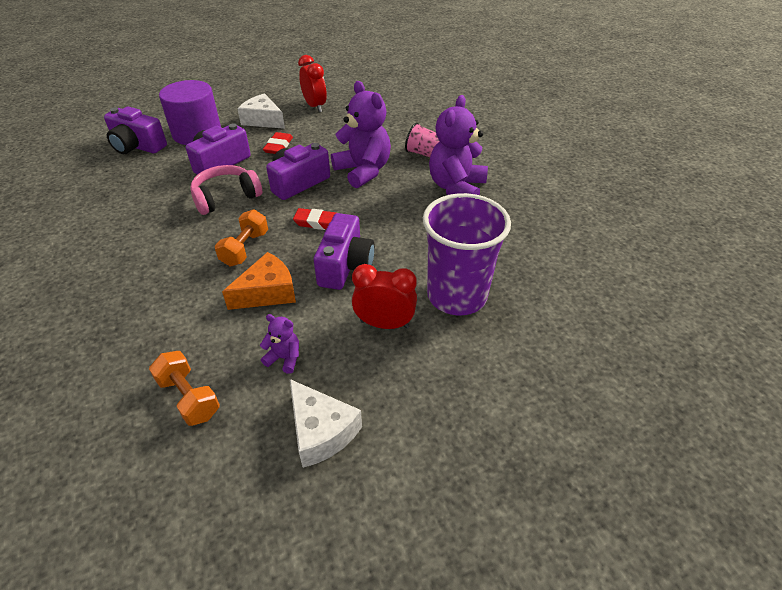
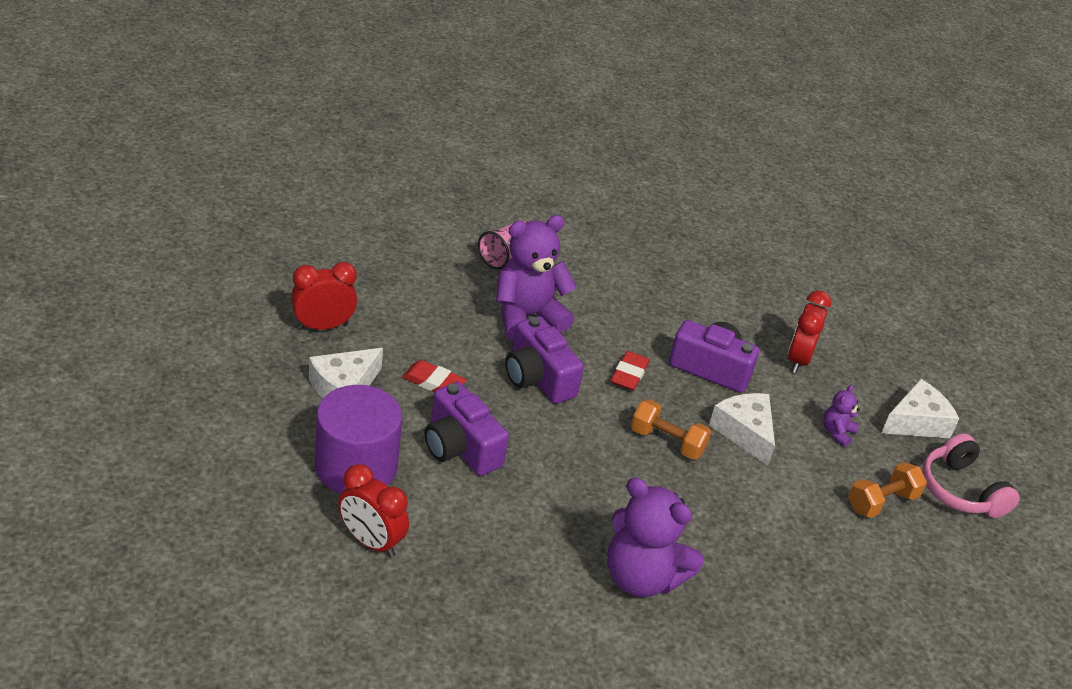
camera: 85 degrees left, 5 degrees down
purple camera [104,106,167,154] -> red clock [338,464,409,557]
pink headphones [190,165,262,215] -> pink headphones moved to [922,433,1020,518]
orange cheese [222,252,296,310] -> white cheese [709,393,775,466]
purple cup [423,193,511,315] -> none
purple teddy bear [429,95,488,195] -> purple teddy bear moved to [607,477,704,597]

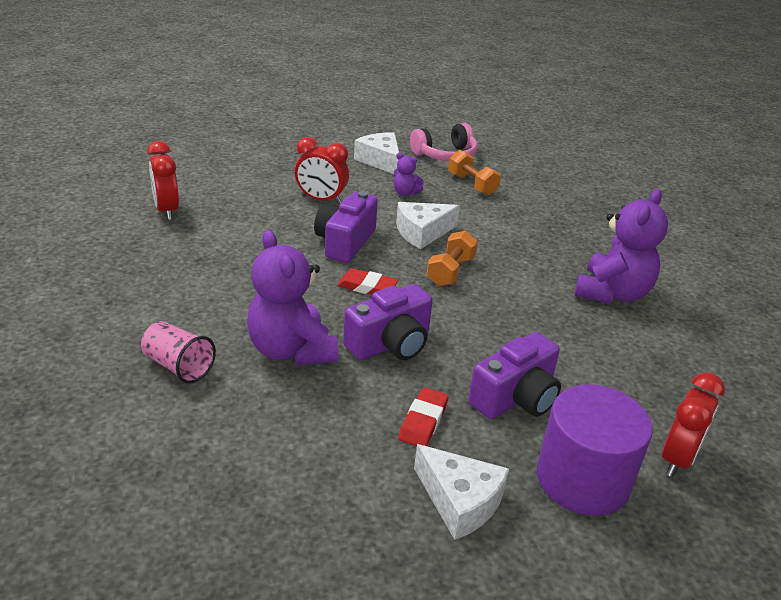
camera: 90 degrees left, 5 degrees down
red clock [291,262,357,330] -> red clock moved to [147,141,179,220]

